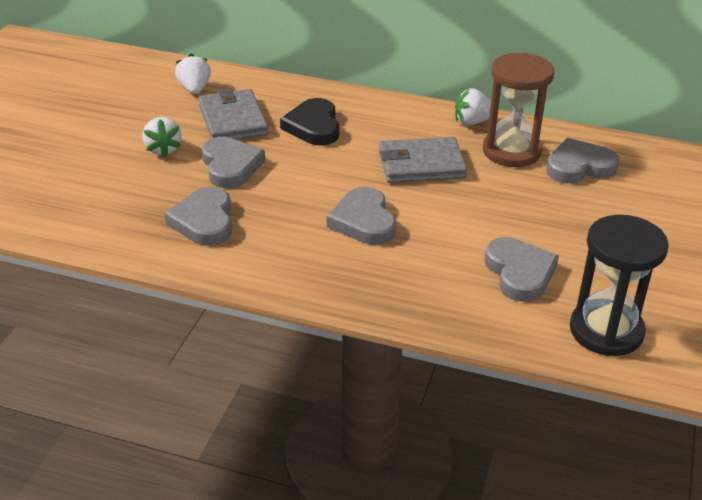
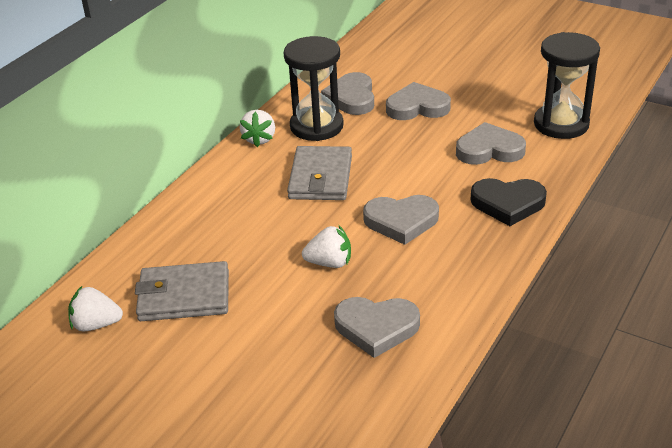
camera: 75 degrees left, 0 degrees up
white strawberry [142,117,182,158] -> white strawberry moved to [302,226,351,268]
grey heart [202,137,265,188] -> grey heart moved to [386,82,451,120]
black heart [280,98,339,146] -> black heart moved to [470,178,547,226]
brown hourglass [483,53,554,167] -> black hourglass [284,36,344,141]

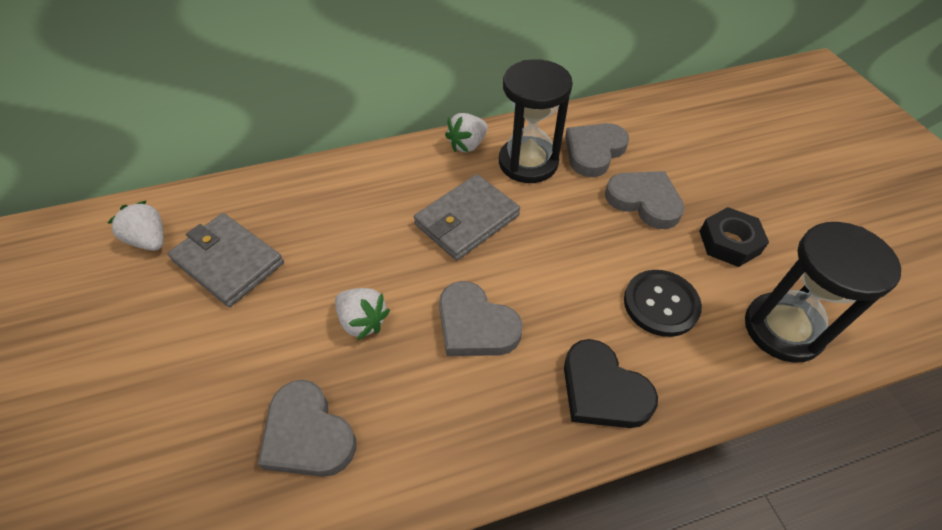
camera: 40 degrees right, 15 degrees up
grey heart [456,122,526,165] -> black button [624,270,702,337]
none -> black nut [699,207,769,267]

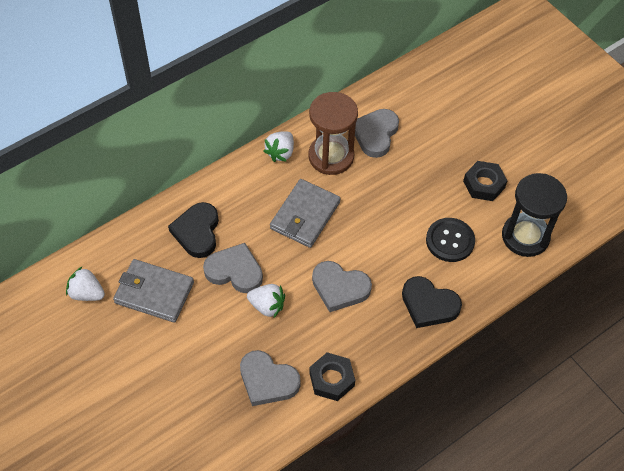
camera: 20 degrees left, 5 degrees up
black hourglass [499,59,573,183] -> brown hourglass [308,92,358,175]
grey heart [605,171,685,229] -> grey heart moved to [203,243,263,293]
none -> black heart [168,202,219,258]
none -> black nut [309,352,355,401]

